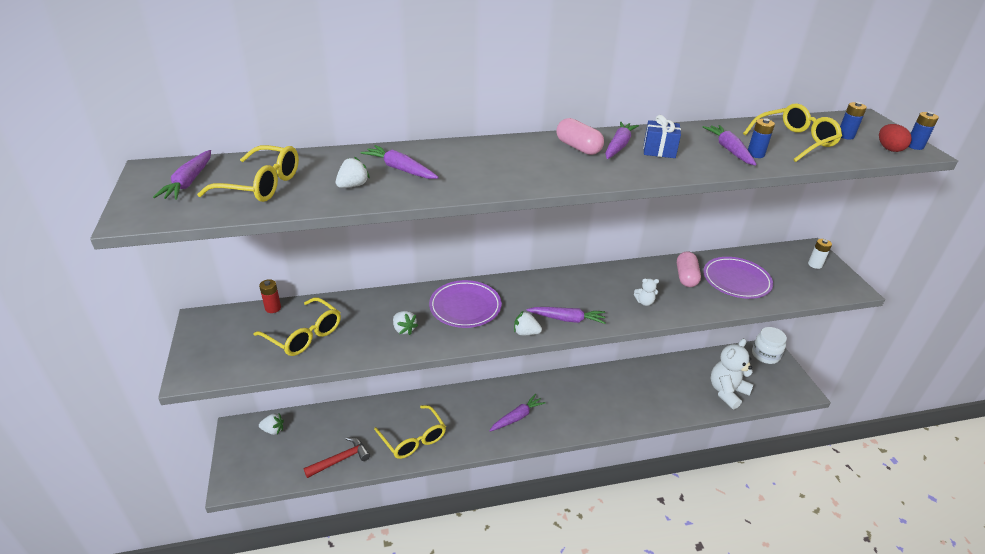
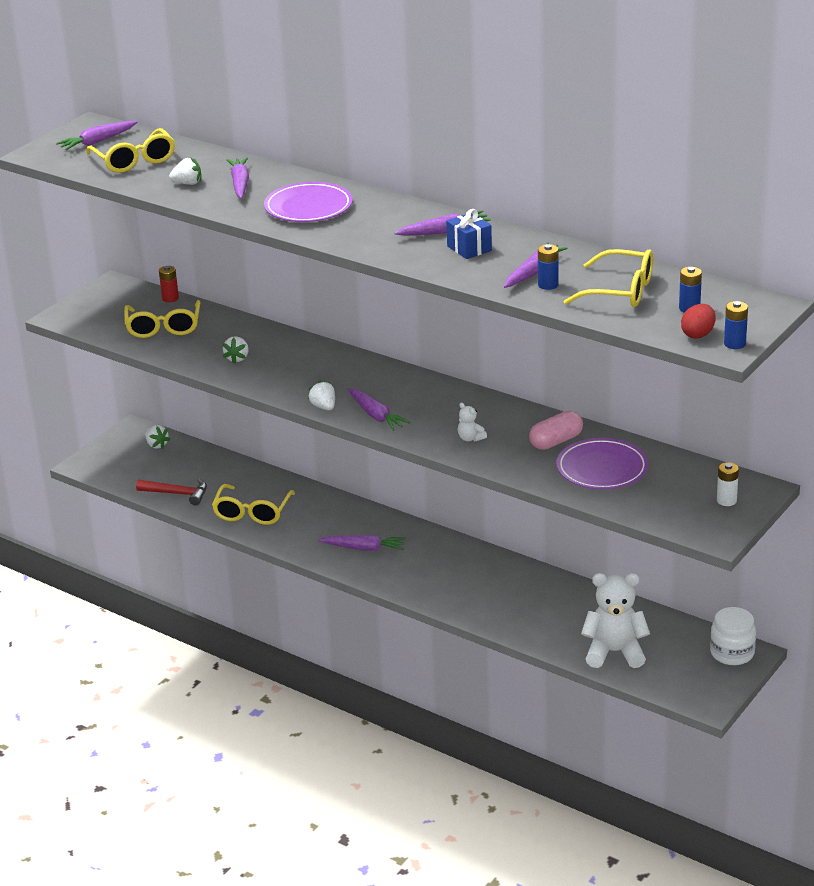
camera: 50 degrees right, 5 degrees down
purple plate [429,280,502,328] -> purple plate moved to [264,182,353,222]
pink capsule [557,118,604,155] -> none

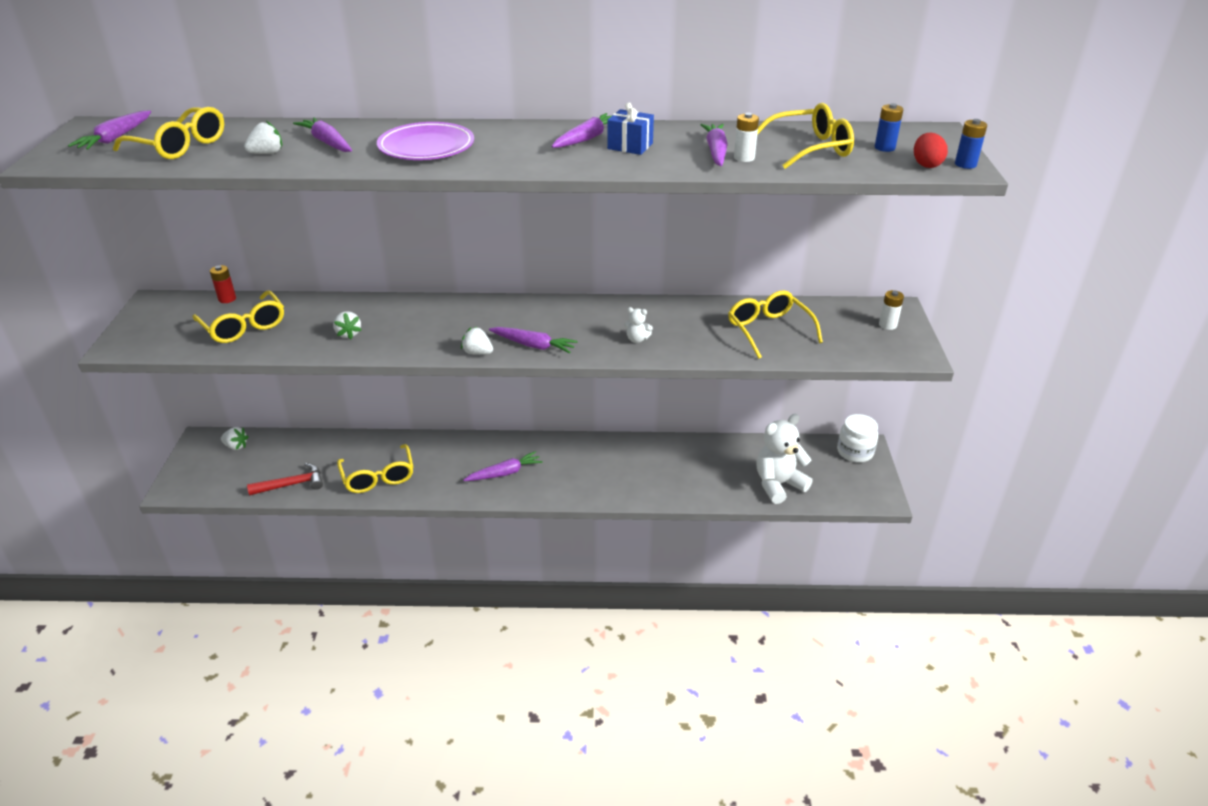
camera: 35 degrees left, 5 degrees up
pink capsule [529,411,583,450] -> none
blue battery [538,244,559,290] -> white battery [734,113,759,162]
purple plate [556,438,648,490] -> yellow glasses [728,290,823,359]

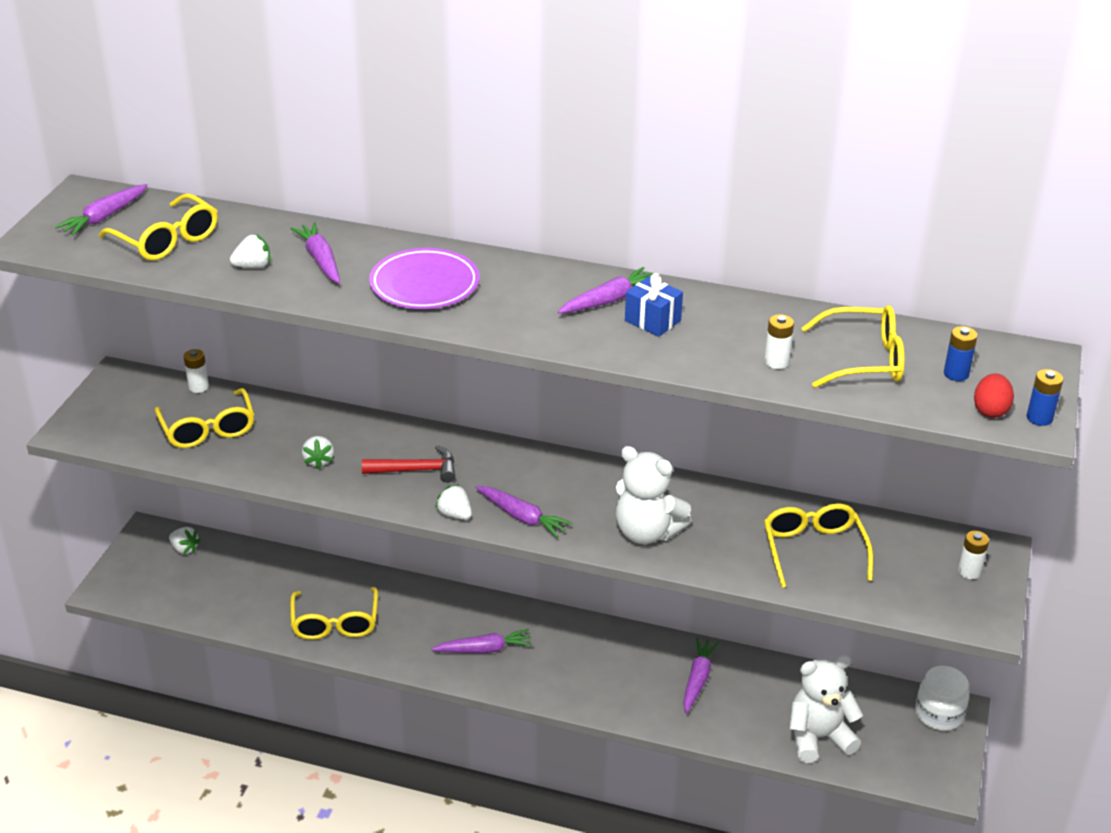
camera: 15 degrees right, 0 degrees up
red battery [210,265,236,303] -> white battery [184,349,209,393]
red hammer [247,463,323,495] -> red hammer moved to [362,445,455,483]
white teddy bear [624,307,653,343] -> white teddy bear [616,446,692,544], size x2.27
purple carrot [700,124,728,166] -> purple carrot moved to [683,638,719,714]

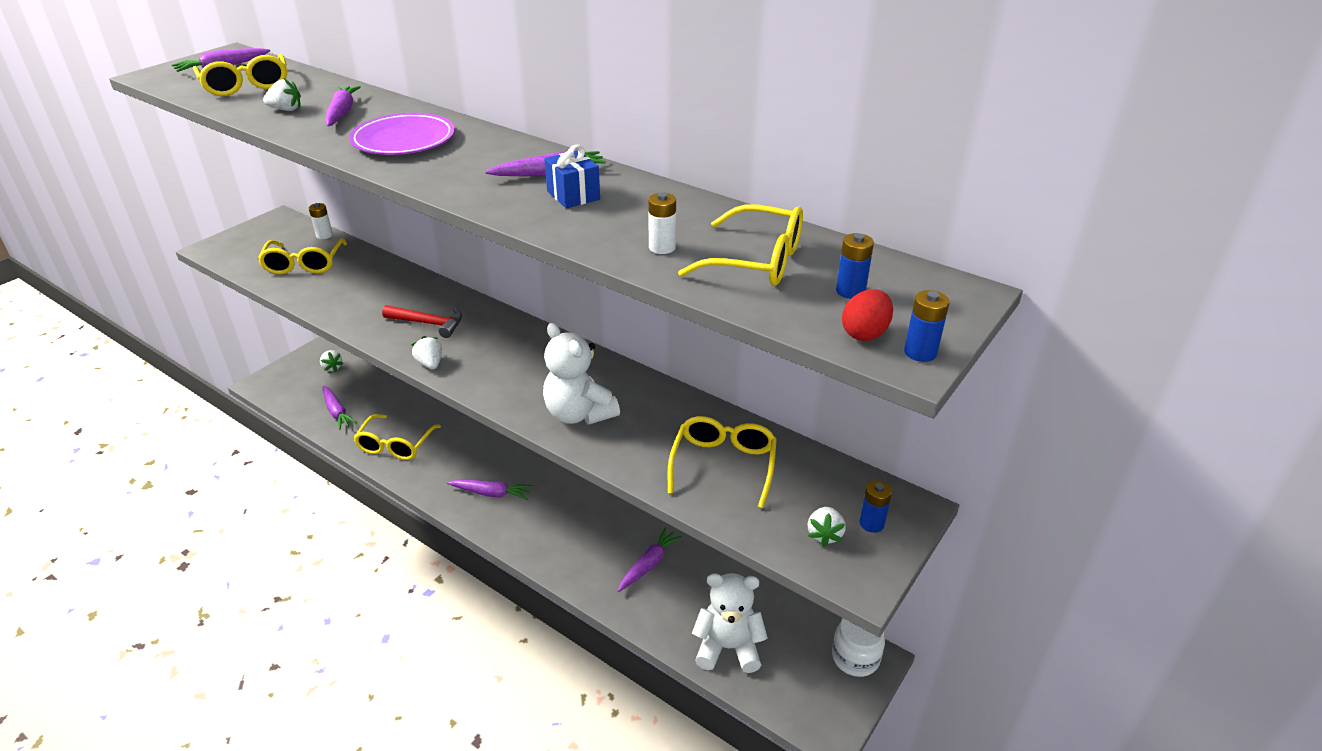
camera: 20 degrees right, 0 degrees up
white strawberry [302,436,334,469] -> white strawberry moved to [808,507,846,547]
purple carrot [475,486,572,538] -> purple carrot moved to [322,385,357,430]
white battery [958,531,989,579] -> blue battery [860,481,892,533]

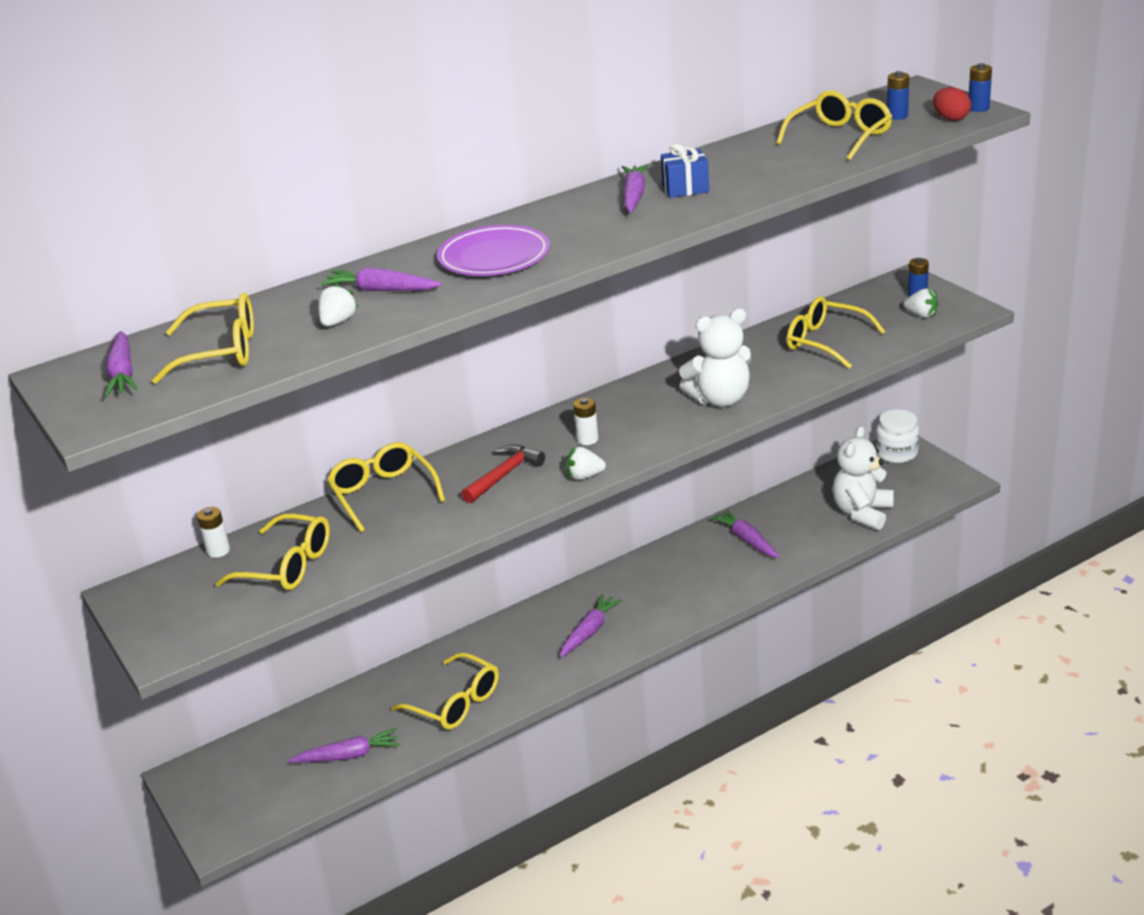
camera: 65 degrees left, 5 degrees down
white strawberry [320,350,344,372] -> none
white battery [648,192,676,254] -> white battery moved to [573,398,598,445]
none -> yellow glasses [327,442,445,532]

